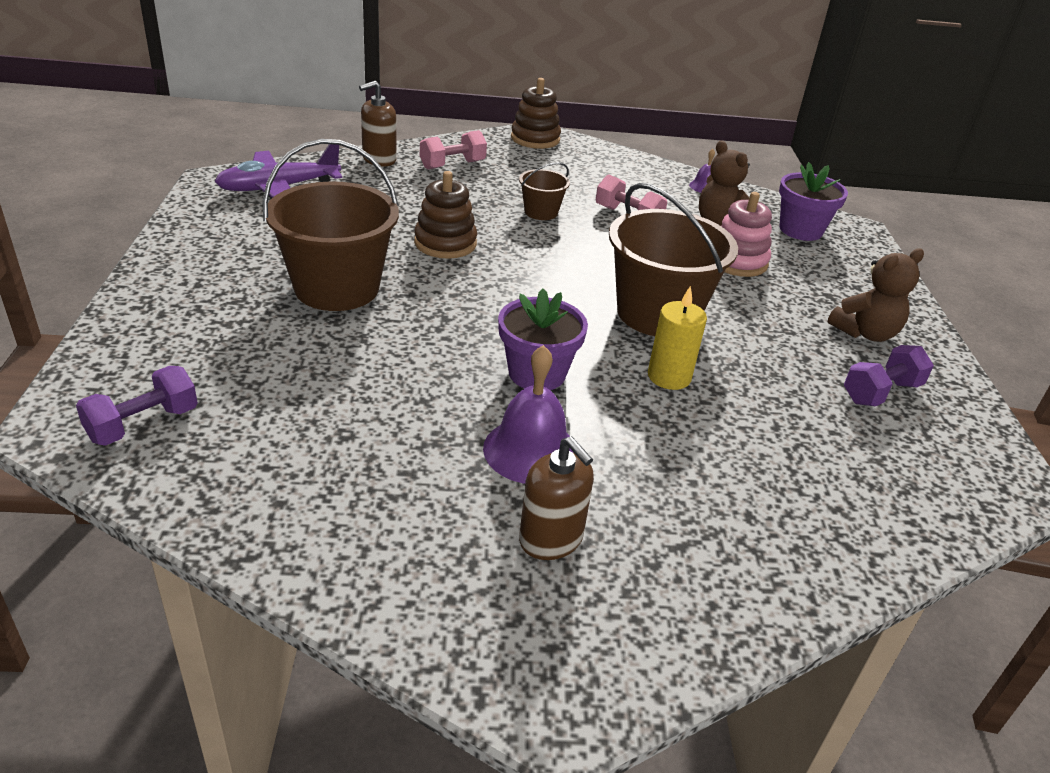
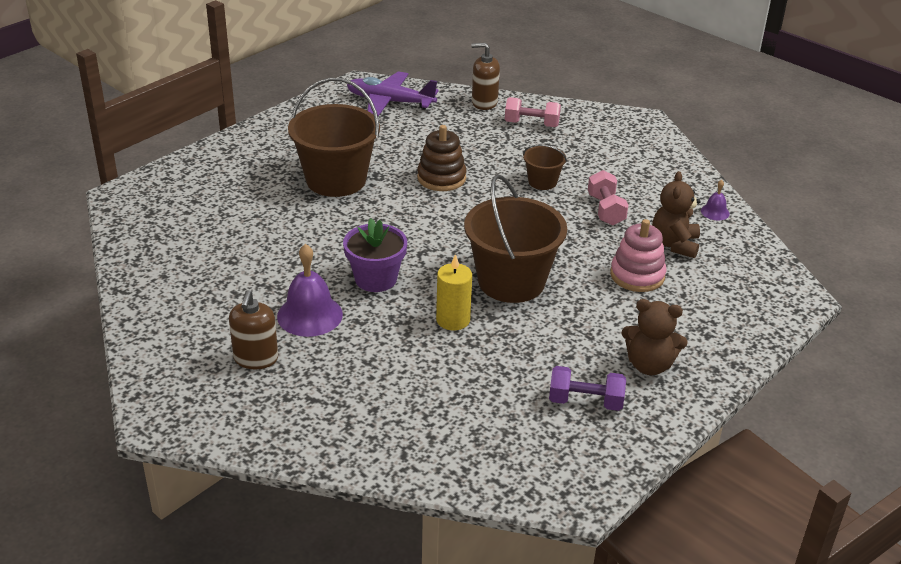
camera: 45 degrees right, 0 degrees up
purple dumbbell [76,366,198,446] -> none
brown stacking toy [511,78,561,149] -> none
purple flower pot [779,162,848,241] -> none

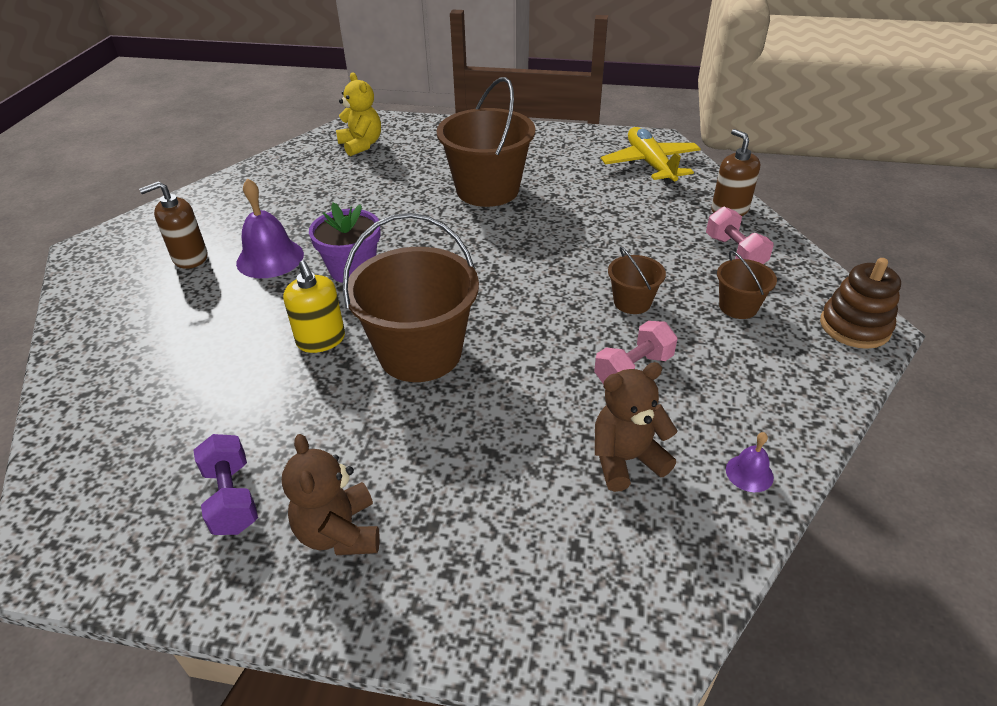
camera: 60 degrees right, 5 degrees up
purple plane [347,71,438,116] -> yellow plane [601,127,701,184]
brown stacking toy [417,125,467,191] -> brown stacking toy moved to [820,258,901,349]
yellow candle [436,254,472,330] -> yellow soap dispenser [283,260,345,353]
pink stacking toy [610,219,666,292] -> none
none -> yellow teddy bear [336,72,381,156]
none -> brown bucket [717,250,777,319]

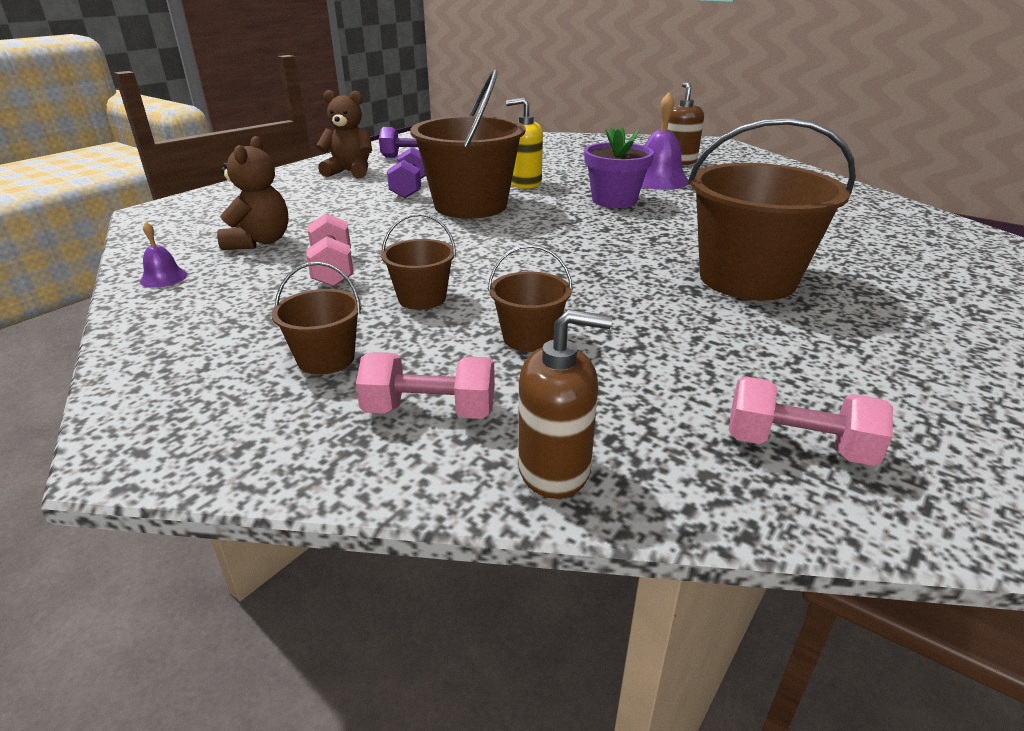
camera: 115 degrees right, 10 degrees down
yellow teddy bear [336,72,381,156] -> none
yellow plane [601,127,701,184] -> pink dumbbell [729,376,893,466]
brown stacking toy [820,258,901,349] -> none
none -> purple dumbbell [387,147,426,198]
none -> brown bucket [488,245,573,352]

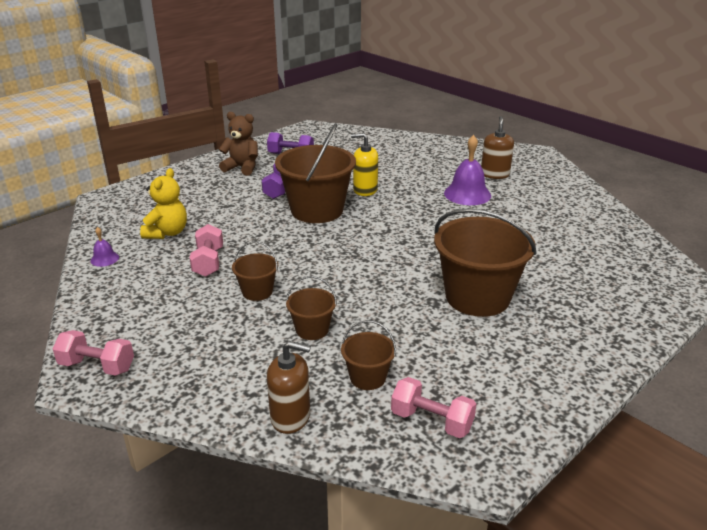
camera: 10 degrees right, 0 degrees up
brown teddy bear [217,136,289,250] -> yellow teddy bear [140,168,187,239]
brown bucket [271,262,361,375] -> brown bucket moved to [341,320,396,390]
pink dumbbell [356,352,495,419] -> pink dumbbell moved to [53,330,134,376]
purple flower pot [584,126,654,208] -> none

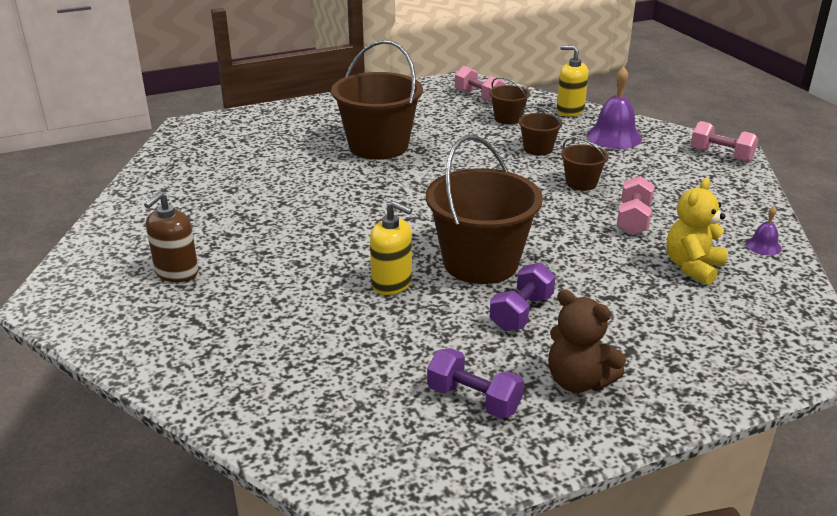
camera: 160 degrees left, 0 degrees up
brown soap dispenser [267,341,311,434] -> yellow soap dispenser [557,45,589,116]
purple bell [444,135,491,205] -> purple bell moved to [587,67,642,149]

